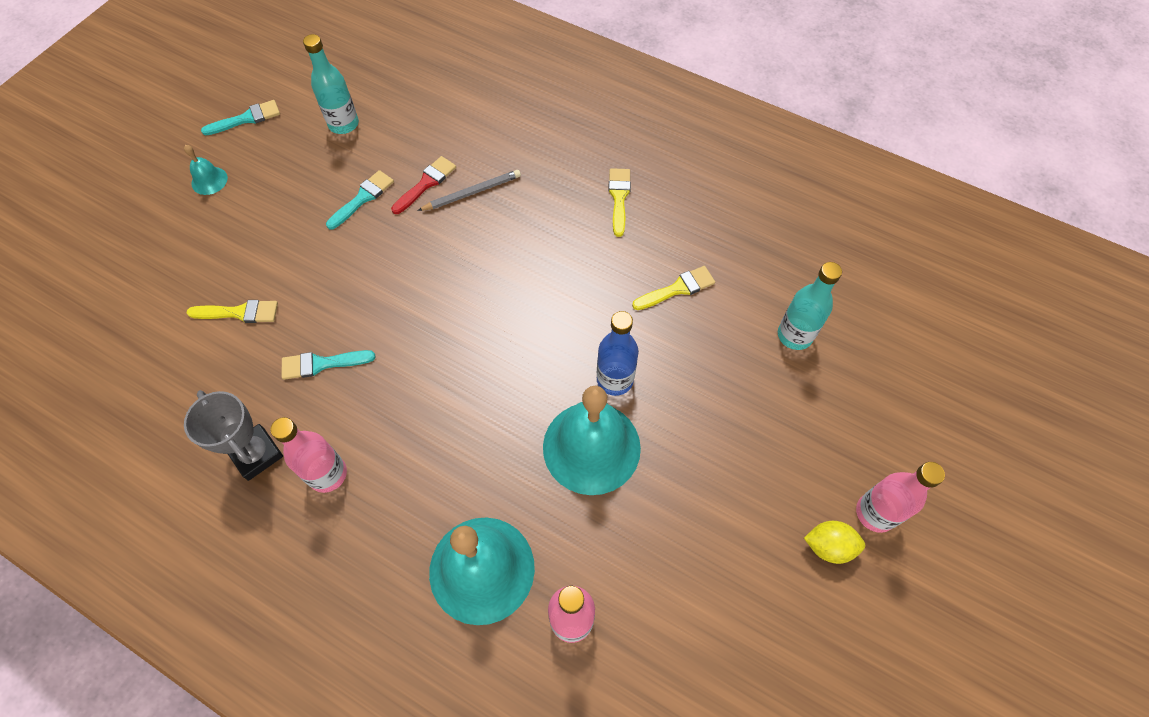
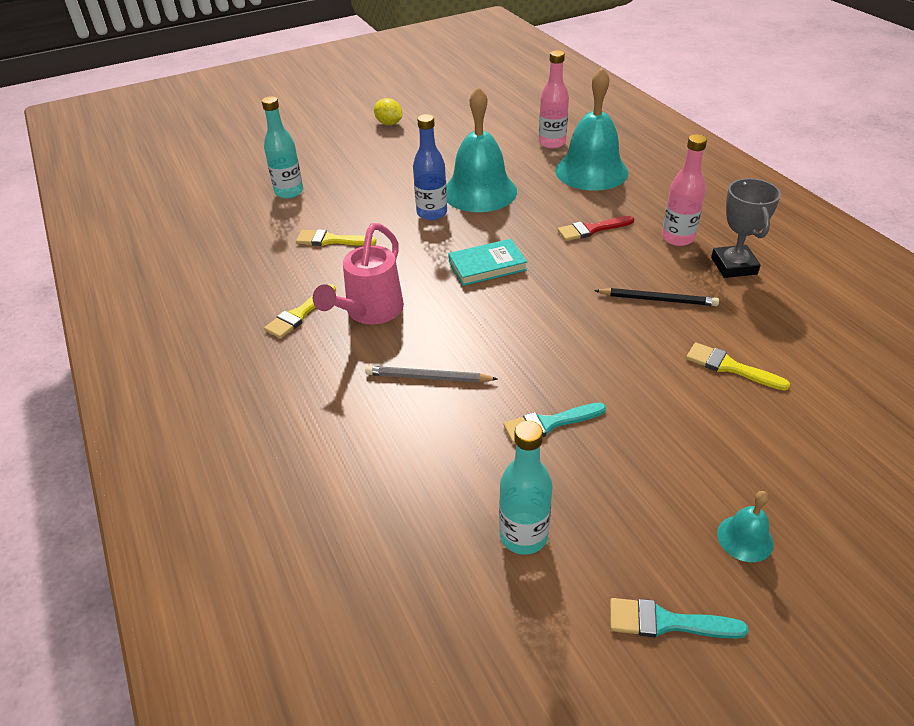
camera: 145 degrees left, 20 degrees down
turquoise brush [282,350,375,380] -> black pencil [594,288,719,306]
red brush [391,156,456,214] -> red brush moved to [557,216,634,241]
pink bottle [856,462,945,533] -> none
none -> pink watering can [313,223,404,324]
none -> turquoise book [448,239,527,286]

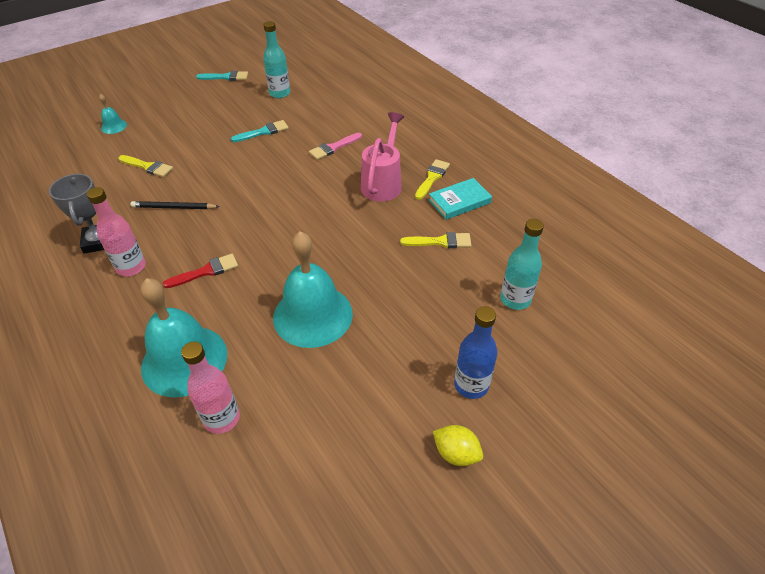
camera: 170 degrees right, 5 degrees up
grey pencil [365,366,497,383] -> pink brush [309,133,362,160]
blue bottle [413,114,447,220] -> blue bottle moved to [454,306,497,399]
turquoise book [448,239,527,286] -> turquoise book moved to [429,178,492,220]
turquoise bell [717,491,774,562] -> turquoise bell moved to [99,94,127,134]

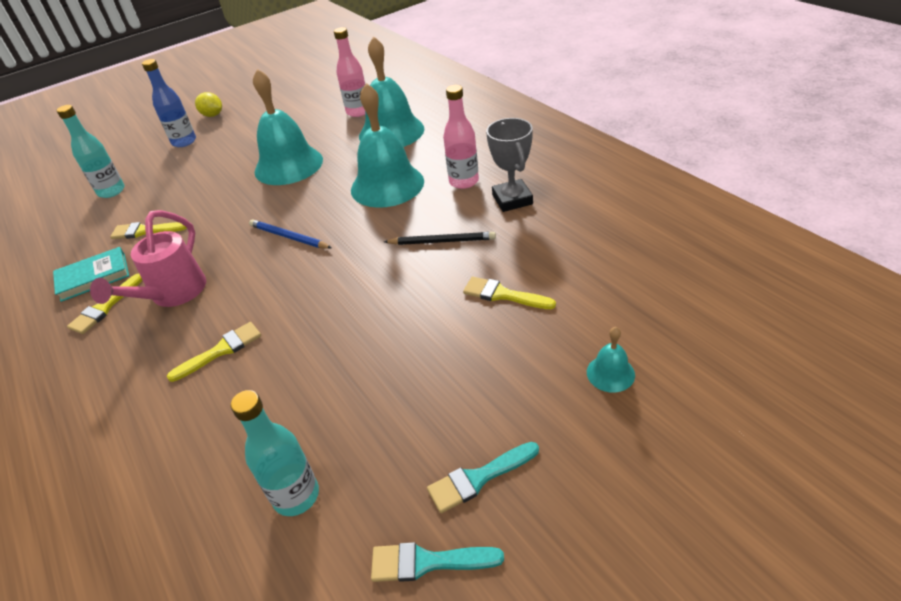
camera: 175 degrees left, 5 degrees down
red brush [163,254,238,288] -> turquoise bell [351,83,424,208]
turquoise brush [231,120,289,142] -> turquoise brush moved to [427,442,539,513]
pink brush [309,133,362,160] -> yellow brush [167,322,261,382]
none -> blue pencil [249,219,332,249]

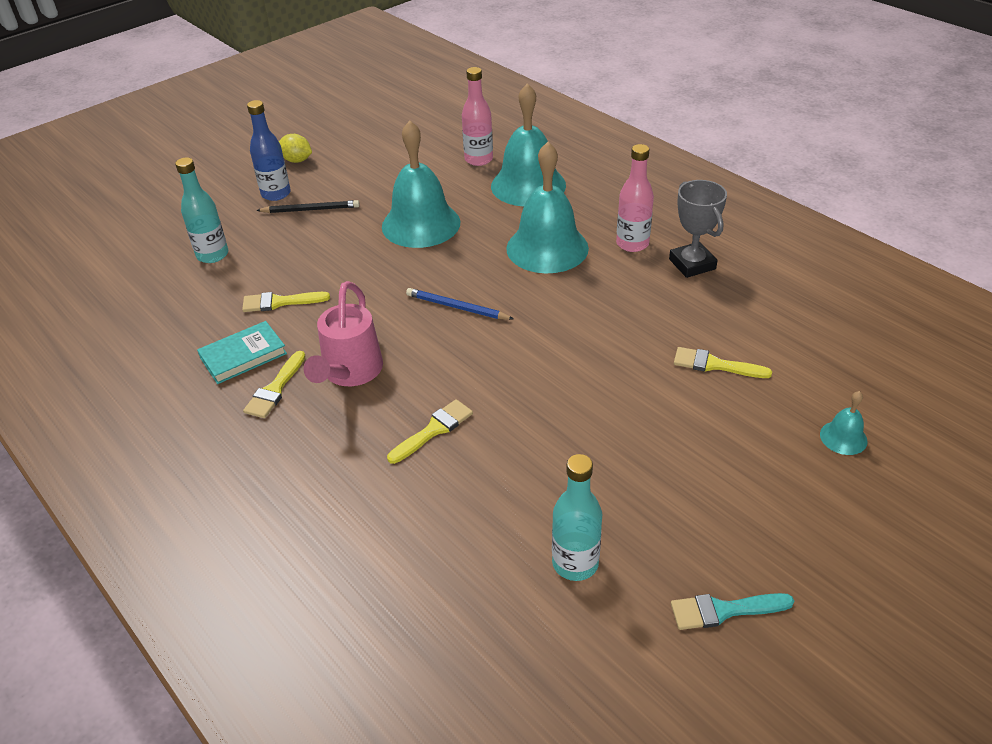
camera: 10 degrees left, 0 degrees up
black pencil [384,232,496,245] -> black pencil moved to [256,200,360,213]
turquoise brush [427,442,539,513] -> none

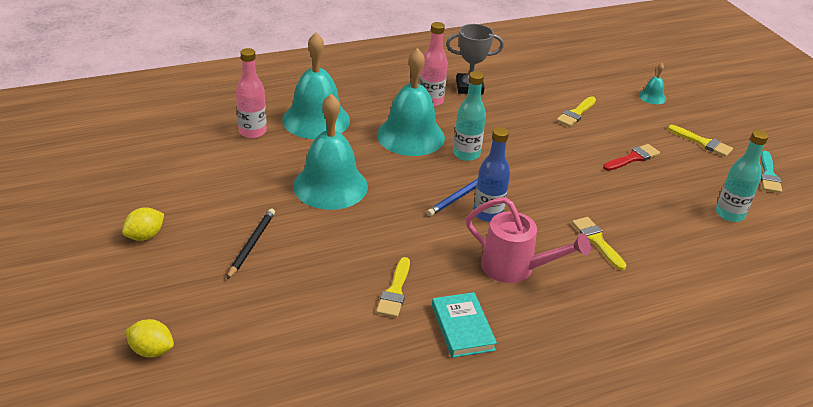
camera: 75 degrees left, 5 degrees down
turquoise bottle [175,157,228,263] -> turquoise bottle moved to [453,71,486,161]
yellow brush [243,351,306,418] -> yellow brush moved to [668,125,733,157]
blue bottle [247,100,291,201] -> blue bottle moved to [473,127,510,222]
none -> yellow lemon [125,319,174,358]
none -> red brush [603,144,660,171]

